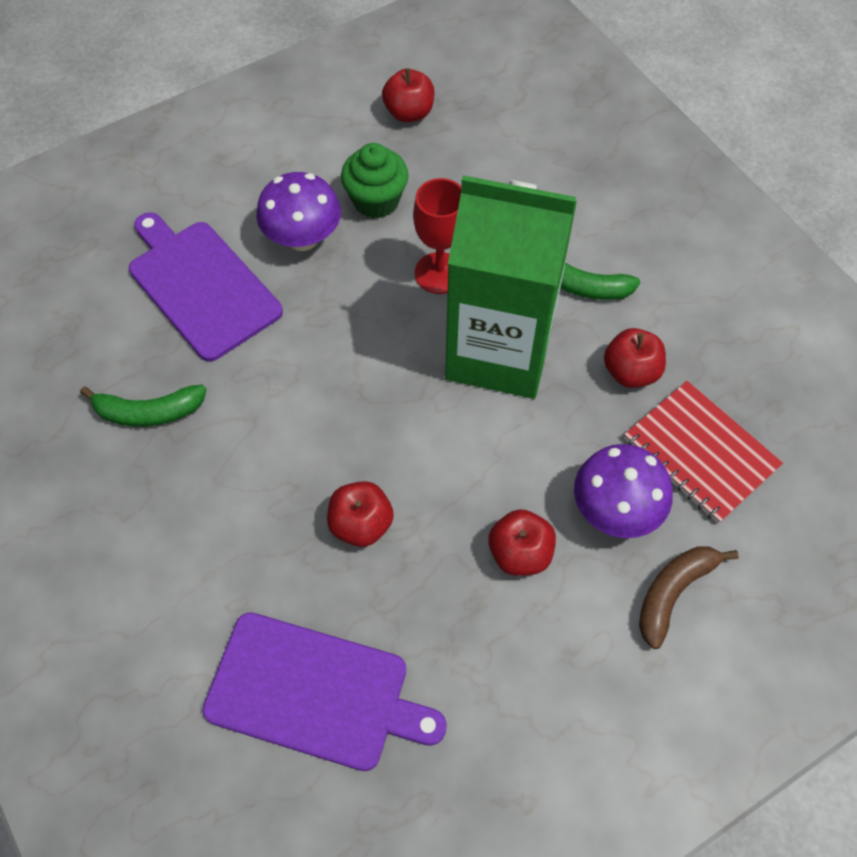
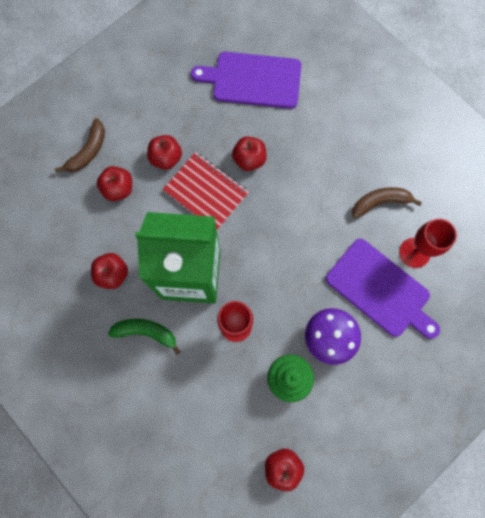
camera: 170 degrees right, 15 degrees up
green banana [80,384,207,427] -> brown banana [352,187,422,218]
purple mushroom [574,444,673,538] -> red apple [97,166,132,201]
red notebook [624,381,783,524] -> red notebook moved to [163,152,249,230]
none -> red goblet [399,218,457,268]

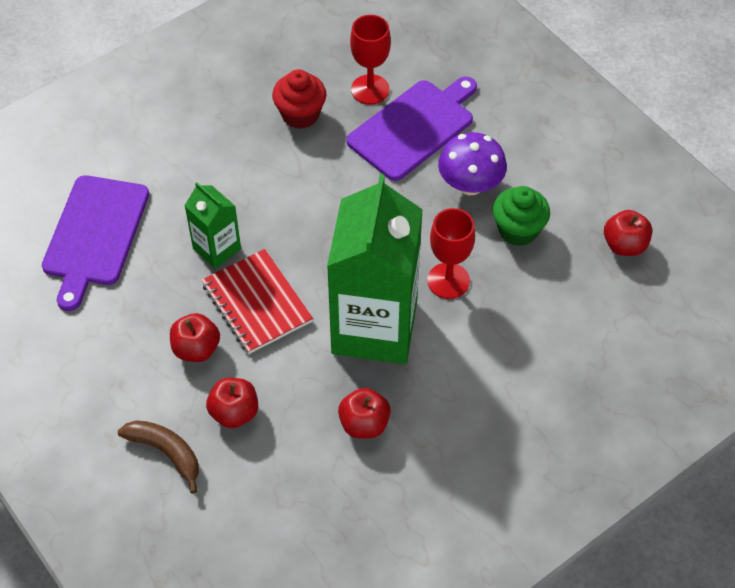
camera: 85 degrees left, 20 degrees down
green banana [108,319,181,355] -> none
red notebook [163,152,249,230] -> red notebook turned 75 degrees counterclockwise [202,249,313,354]
red apple [232,137,267,171] -> green carton [184,182,241,269]
brown banana [352,187,422,218] -> red cupcake [272,69,326,129]

